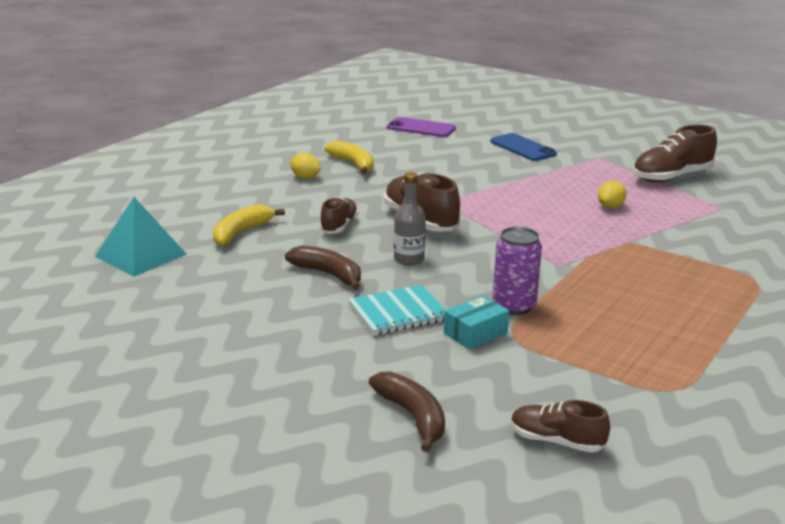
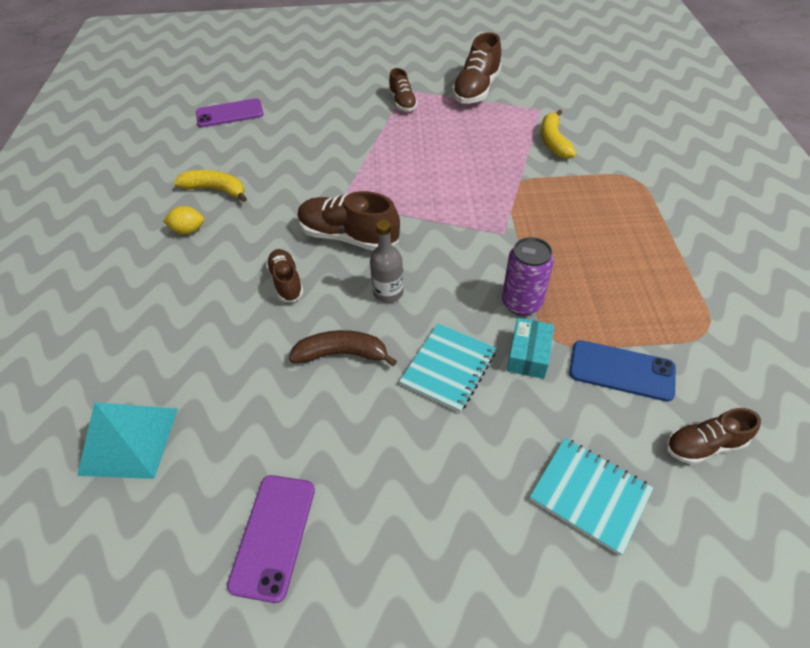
camera: 35 degrees left, 25 degrees up
yellow banana [213,205,285,246] -> yellow banana moved to [541,109,576,159]
brown banana [369,371,445,452] -> turquoise notebook [530,438,653,556]
blue phone [490,133,557,161] -> blue phone moved to [569,340,676,402]
yellow lemon [598,180,627,208] -> none
none -> purple phone [227,475,315,603]
none -> brown shoe [389,68,418,112]

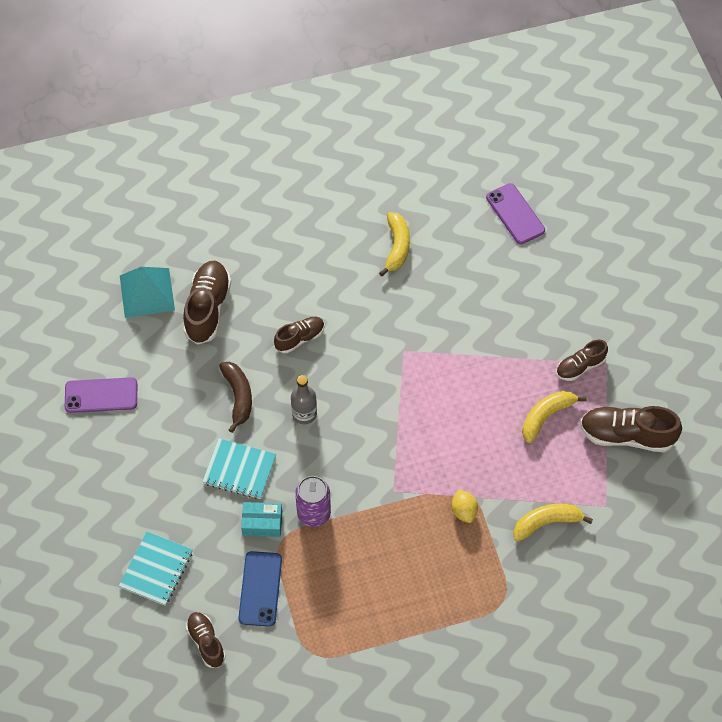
camera: 75 degrees right, 10 degrees up
yellow lemon [163,206,204,234] -> yellow lemon moved to [452,489,478,523]
brown shoe [298,191,400,251] -> brown shoe moved to [183,261,231,344]
none -> yellow banana [522,391,587,443]

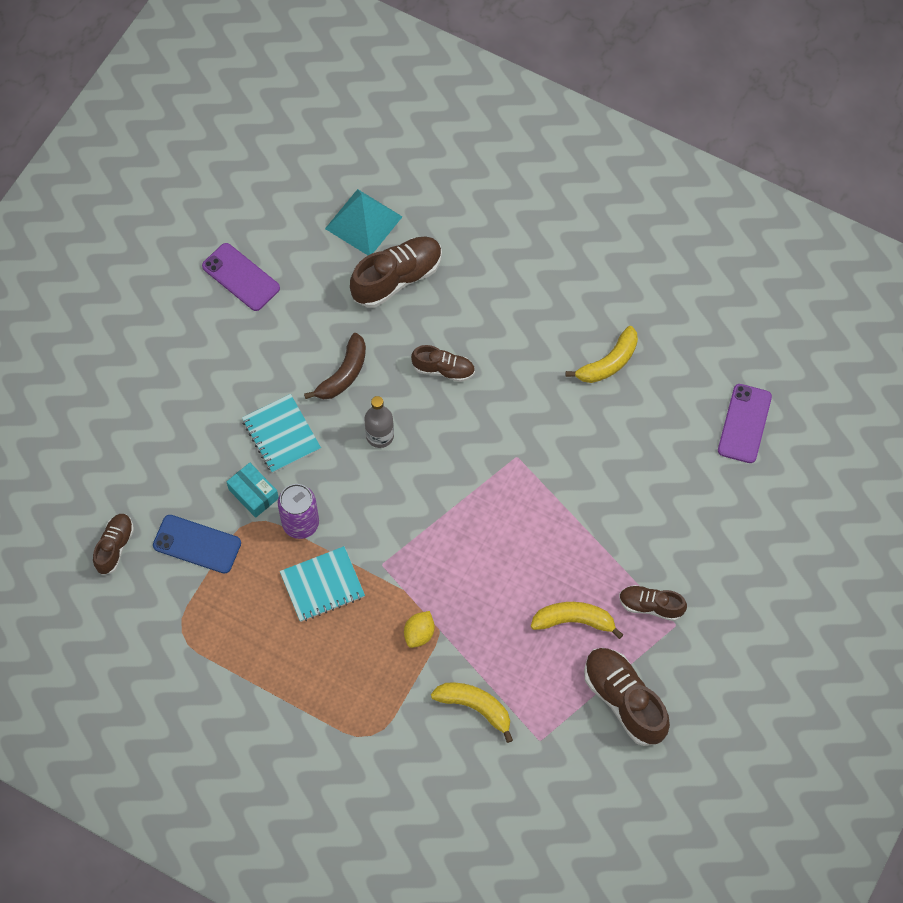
camera: 45 degrees right, 5 degrees up
turquoise notebook [119,531,193,606] -> turquoise notebook moved to [280,546,365,622]
blue phone [238,551,282,627] -> blue phone turned 60 degrees clockwise [153,515,241,574]

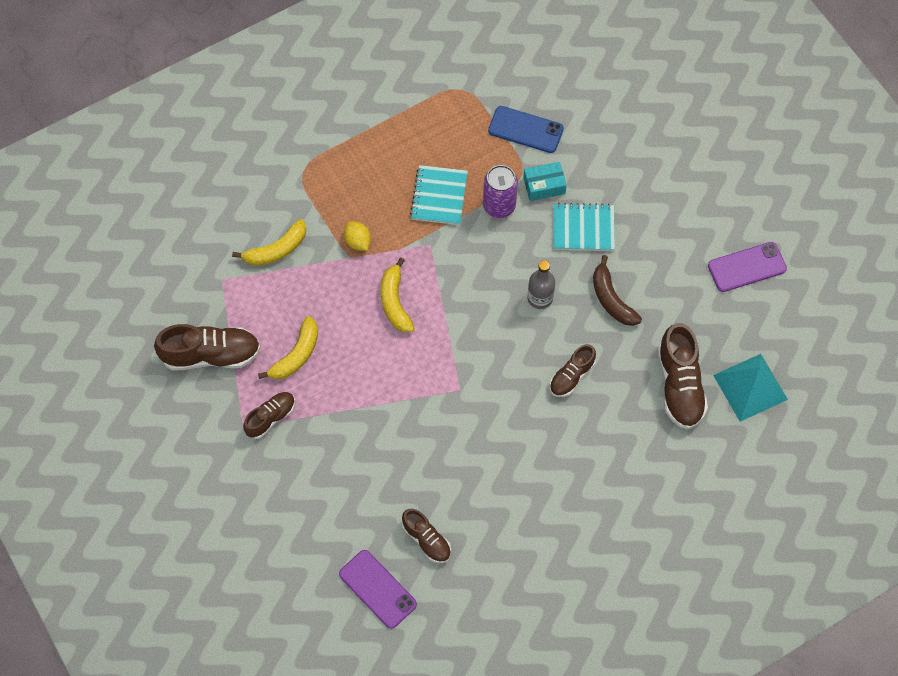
camera: 120 degrees right, 0 degrees up
brown shoe [93,514,134,575] -> brown shoe moved to [402,509,451,563]
blue phone [153,515,241,574] -> blue phone turned 60 degrees clockwise [488,106,564,153]
yellow banana [566,326,638,383] -> yellow banana moved to [381,258,415,332]

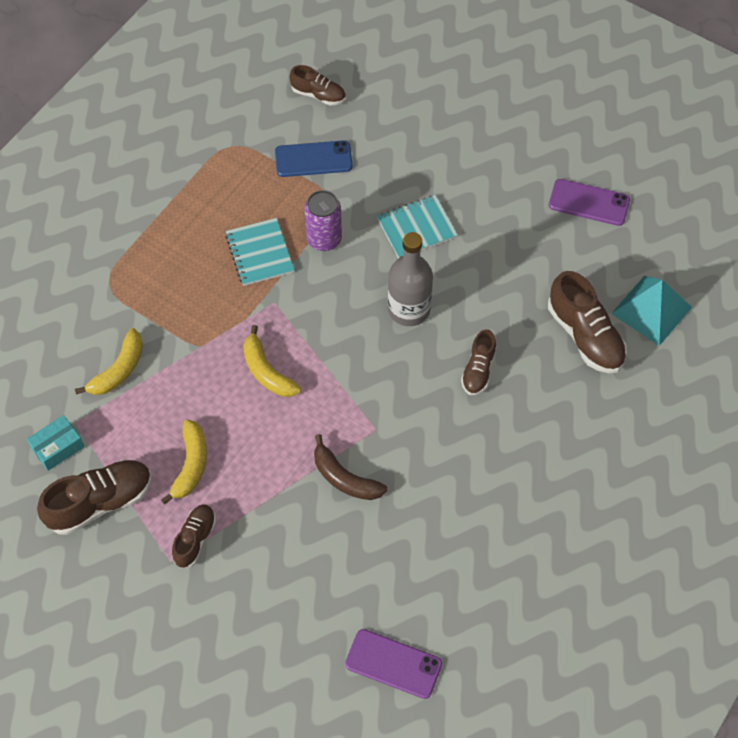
camera: 25 degrees left, 5 degrees down
yellow lemon [344,222,371,251] -> none
brown shoe [402,509,451,563] -> brown shoe moved to [290,65,346,105]
turquoise box [523,162,567,201] -> turquoise box moved to [27,415,84,471]
grey bottle [527,260,555,309] -> grey bottle [388,232,433,326], size x1.53
brown banana [593,255,642,326] -> brown banana moved to [314,434,387,500]
purple phone [708,242,787,292] -> purple phone turned 60 degrees clockwise [549,179,630,226]

